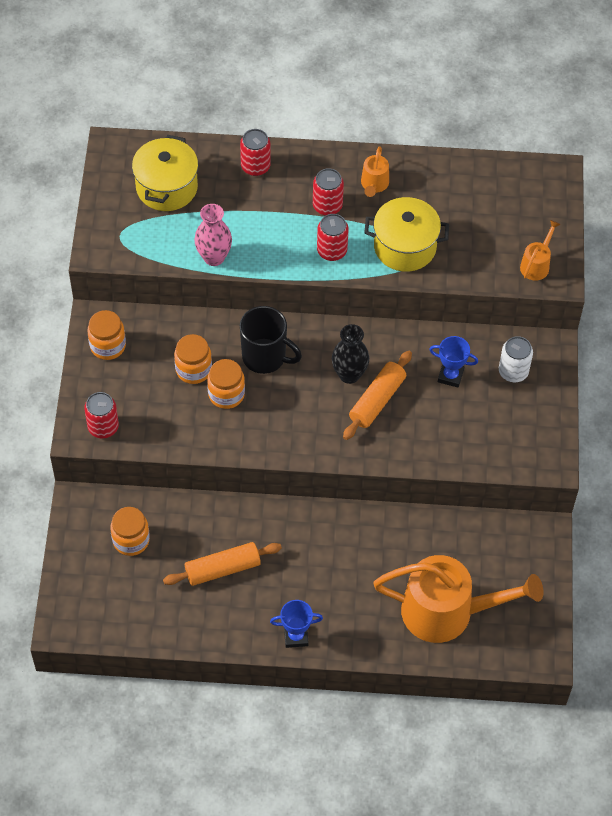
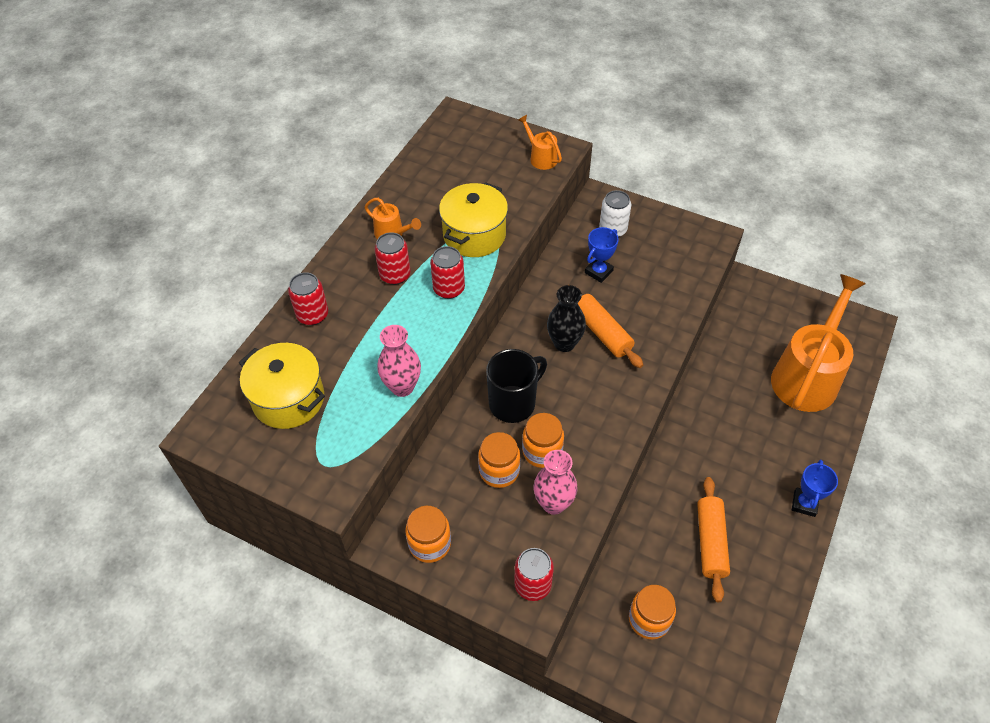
camera: 65 degrees left, 5 degrees down
none -> pink vase [534,450,578,515]

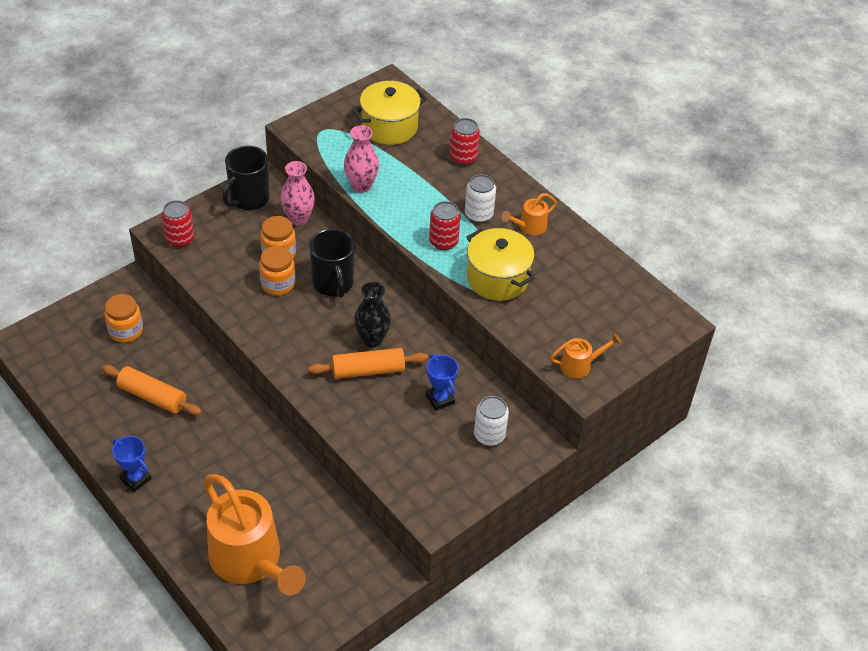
camera: 110 degrees right, 5 degrees down
red can [375,232,411,285] -> white can [465,174,496,223]
orange jar [405,506,451,563] -> black mug [222,145,270,210]
pink vase [534,450,578,515] -> pink vase moved to [280,161,315,226]

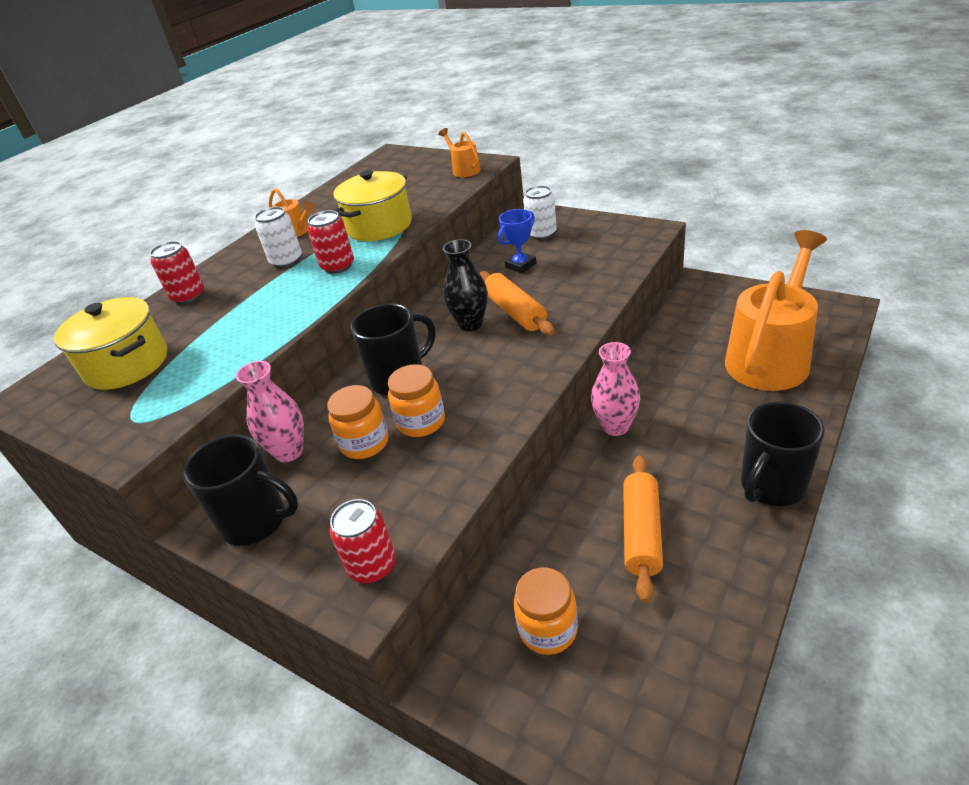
camera: 100 degrees left, 10 degrees down
blue trophy [112,436,152,492] -> black mug [741,402,825,506]
pink vase [344,125,379,193] -> pink vase moved to [591,342,640,436]

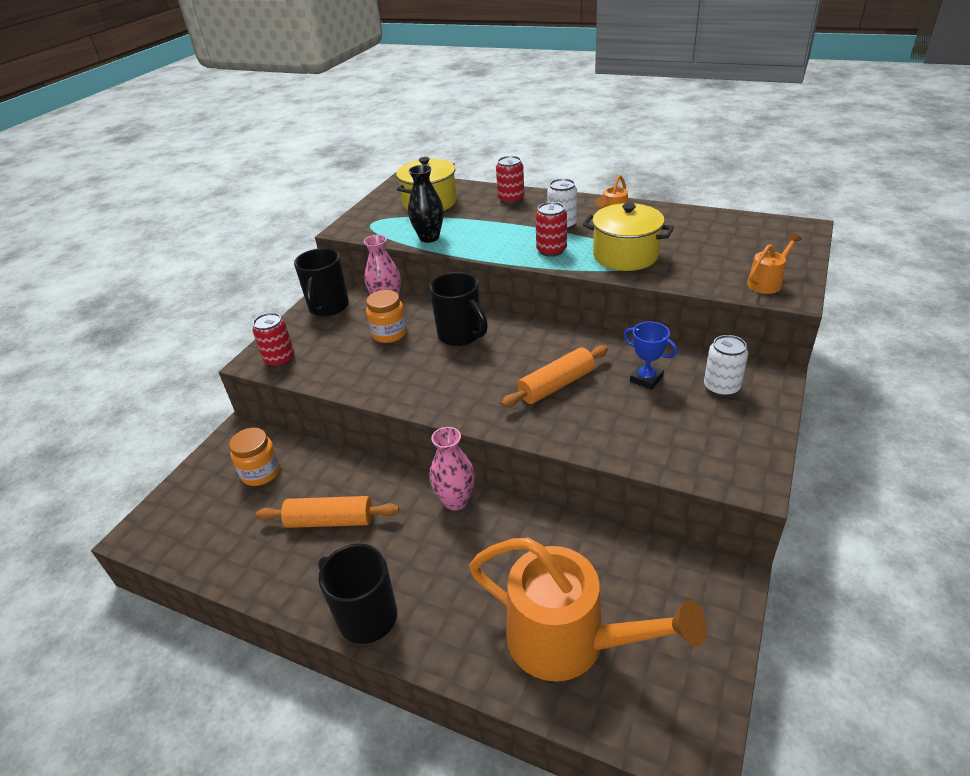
camera: 80 degrees right, 0 degrees up
orange jar [388,364,445,437] -> none
black vase [443,239,488,331] -> black vase moved to [408,165,444,243]

